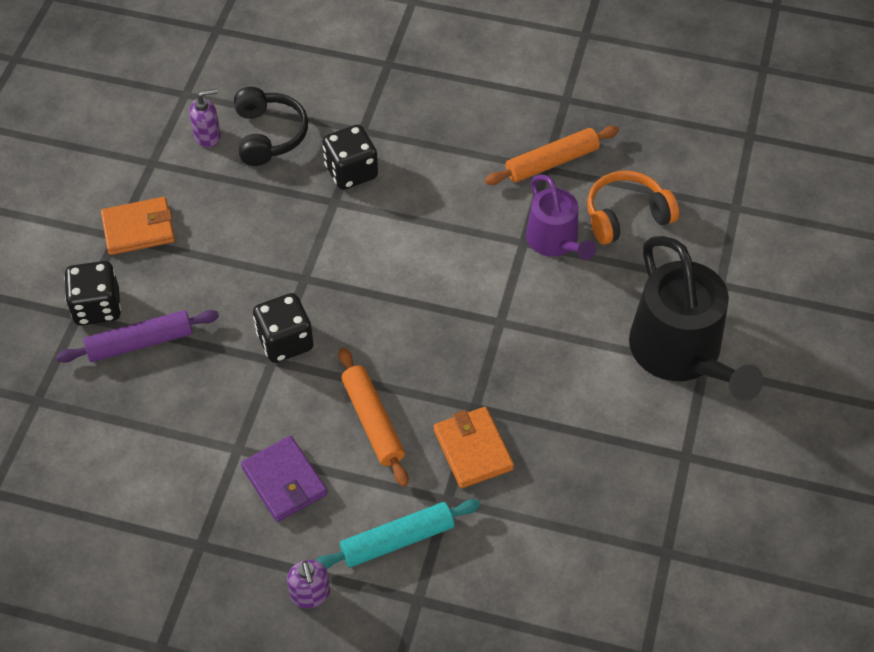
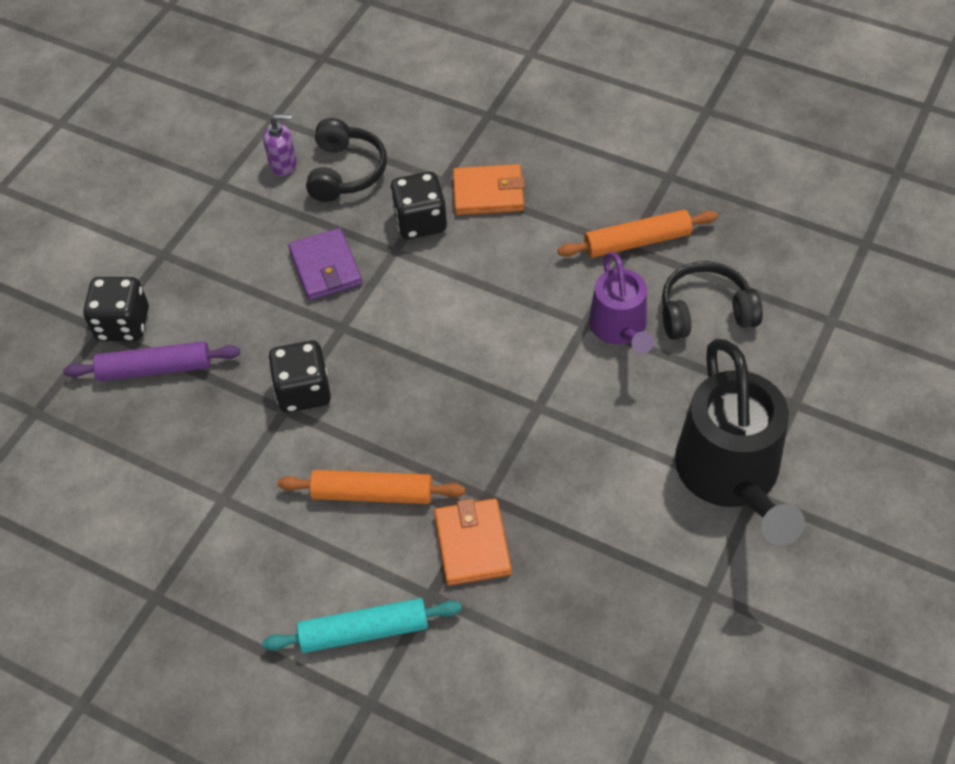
camera: 15 degrees right, 0 degrees up
orange wallet [101,197,175,255] -> orange wallet moved to [453,164,525,215]
purple wallet [241,436,327,522] -> purple wallet moved to [288,228,362,301]
purple soap dispenser [287,560,330,608] -> none
orange rolling pin [339,347,408,487] -> orange rolling pin turned 75 degrees counterclockwise [278,470,465,504]
orange headphones [587,171,679,245] -> black headphones [662,261,763,340]

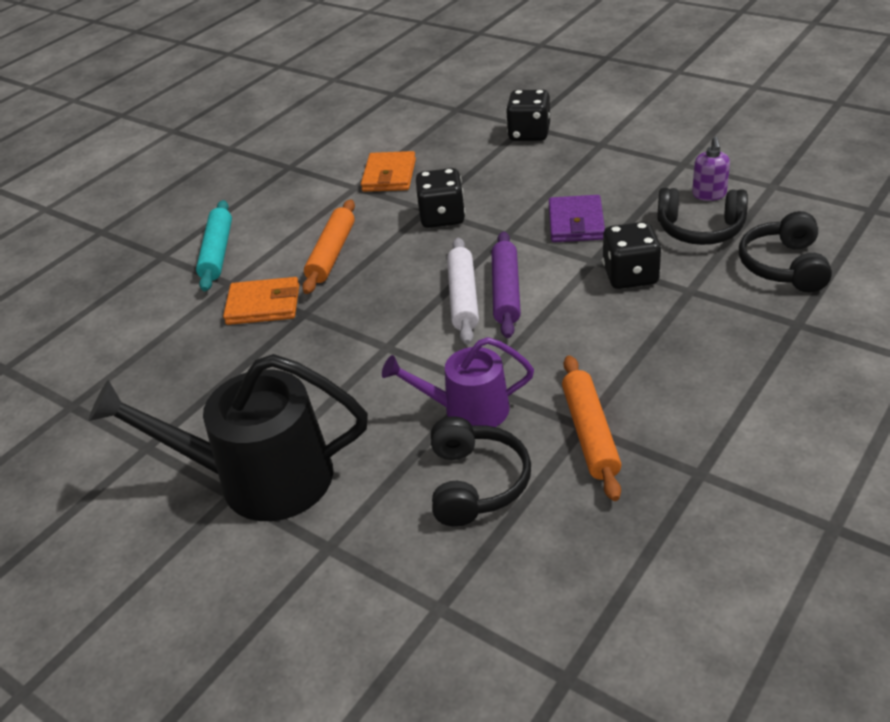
camera: 100 degrees right, 15 degrees down
purple rolling pin [63,341,240,381] -> purple rolling pin moved to [492,231,521,338]
purple wallet [288,228,362,301] -> purple wallet turned 75 degrees counterclockwise [549,195,605,242]
orange wallet [453,164,525,215] -> orange wallet moved to [361,151,416,192]
none -> white rolling pin [447,238,479,345]
none -> black headphones [739,211,832,292]

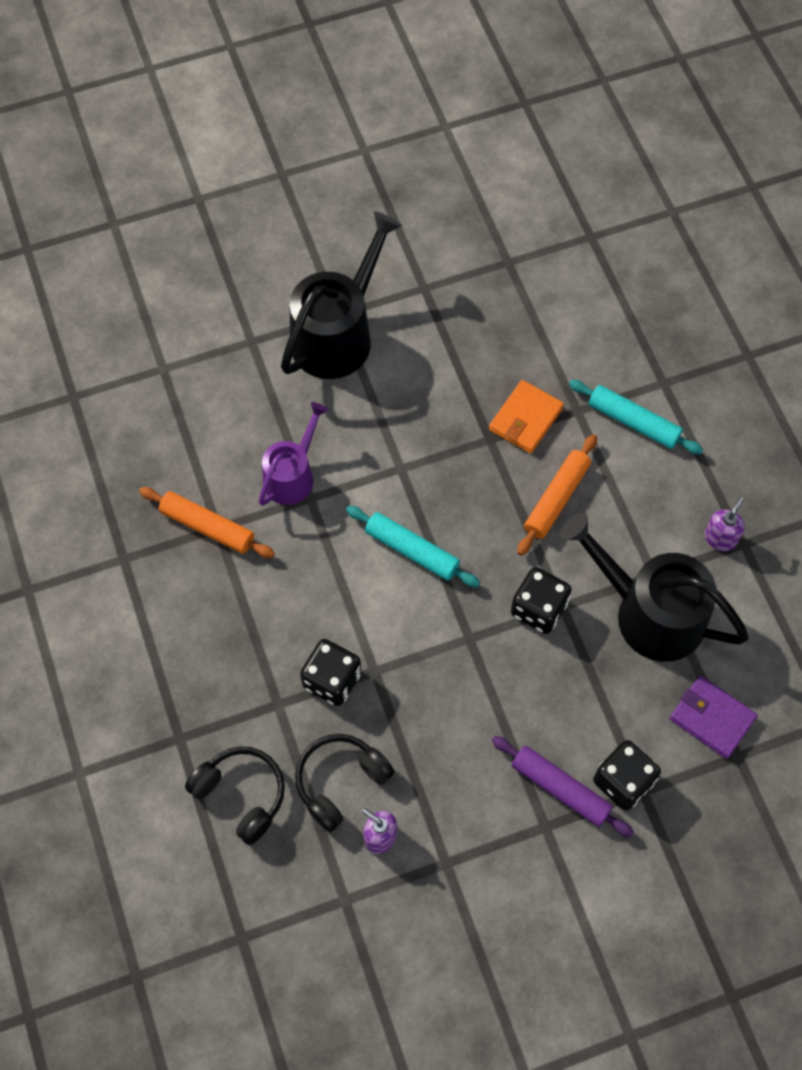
camera: 120 degrees right, 25 degrees up
orange rolling pin [302,199,355,294] -> orange rolling pin turned 75 degrees clockwise [517,434,597,556]
orange wallet [361,151,416,192] -> black watering can [560,513,749,662]
black headphones [431,416,531,526] -> none
white rolling pin [447,238,479,345] -> turquoise rolling pin [346,506,480,587]
purple rolling pin [492,231,521,338] -> purple rolling pin moved to [492,736,634,837]
purple wallet [549,195,605,242] -> purple wallet moved to [670,676,758,759]
none -> purple soap dispenser [705,497,745,551]

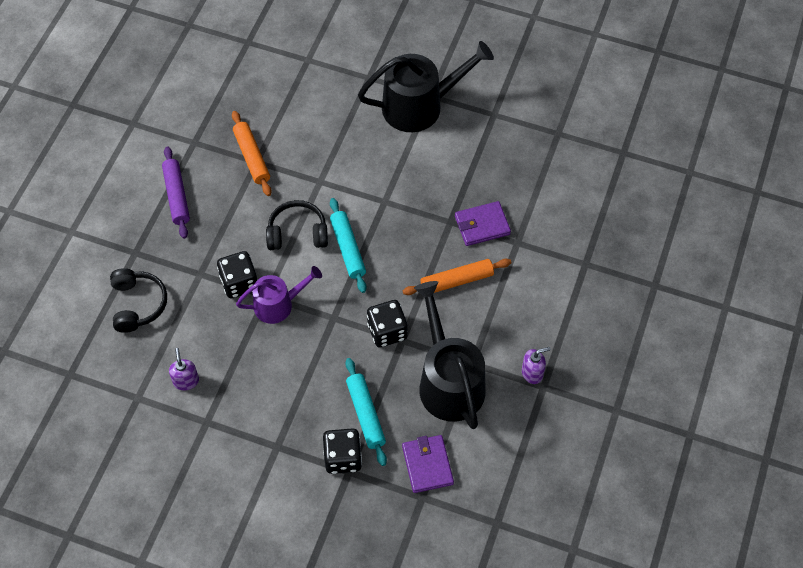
camera: 40 degrees right, 5 degrees down
purple watering can [259,402,328,506] -> purple watering can moved to [236,266,322,324]
black headphones [295,734,394,832] -> black headphones moved to [266,200,328,250]
orange wallet [489,380,564,454] -> purple wallet [455,201,511,246]
purple rolling pin [492,736,634,837] -> purple rolling pin moved to [162,146,190,239]
turquoise rolling pin [569,380,703,454] -> turquoise rolling pin moved to [345,358,387,466]

